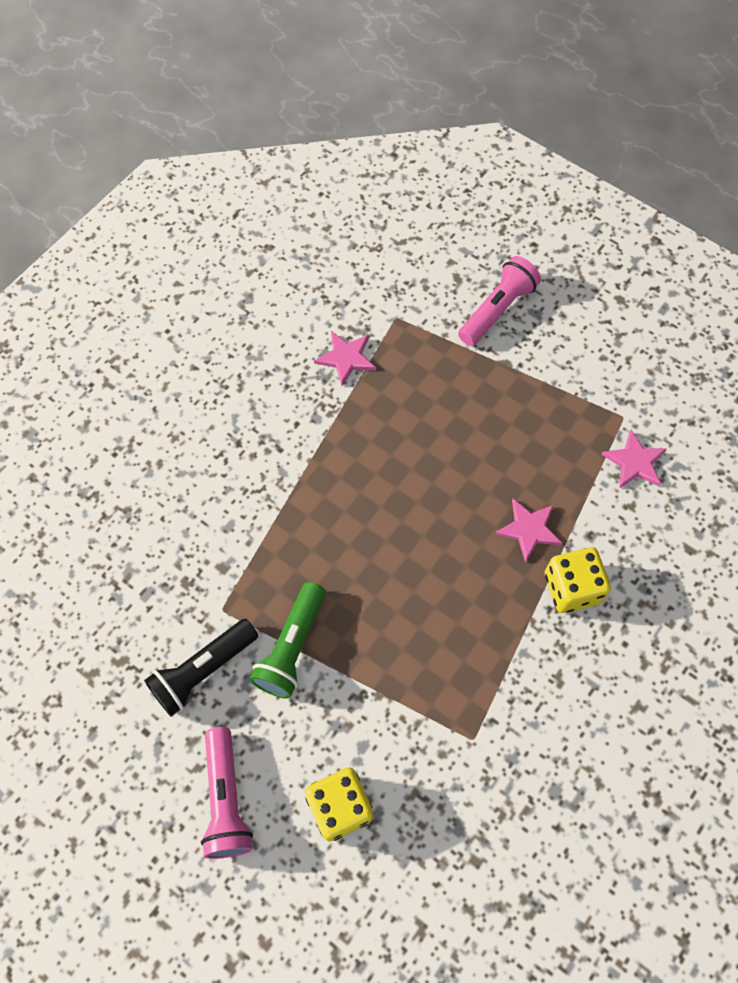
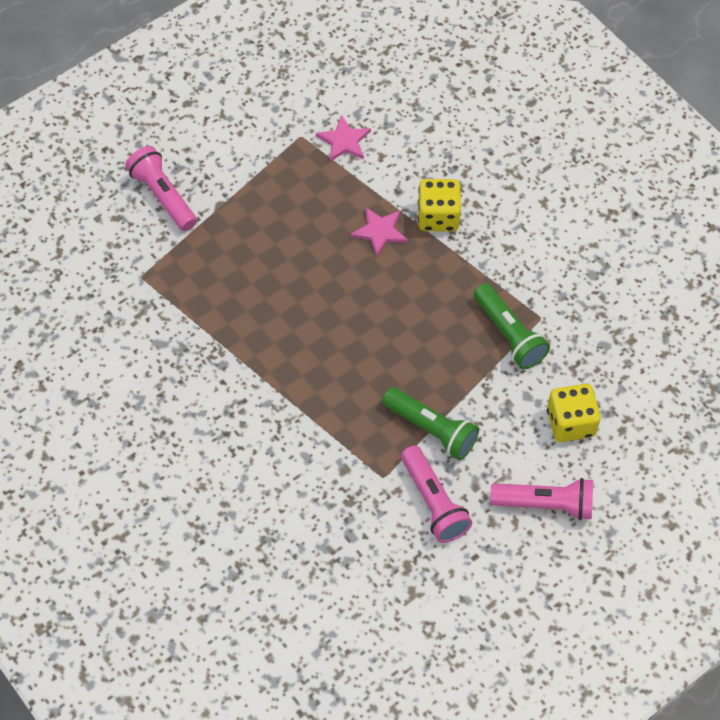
camera: 75 degrees left, 5 degrees down
black flashlight [144,619,258,716] -> pink flashlight [401,445,472,543]
pink star [314,331,376,386] -> none
none -> green flashlight [474,283,550,369]

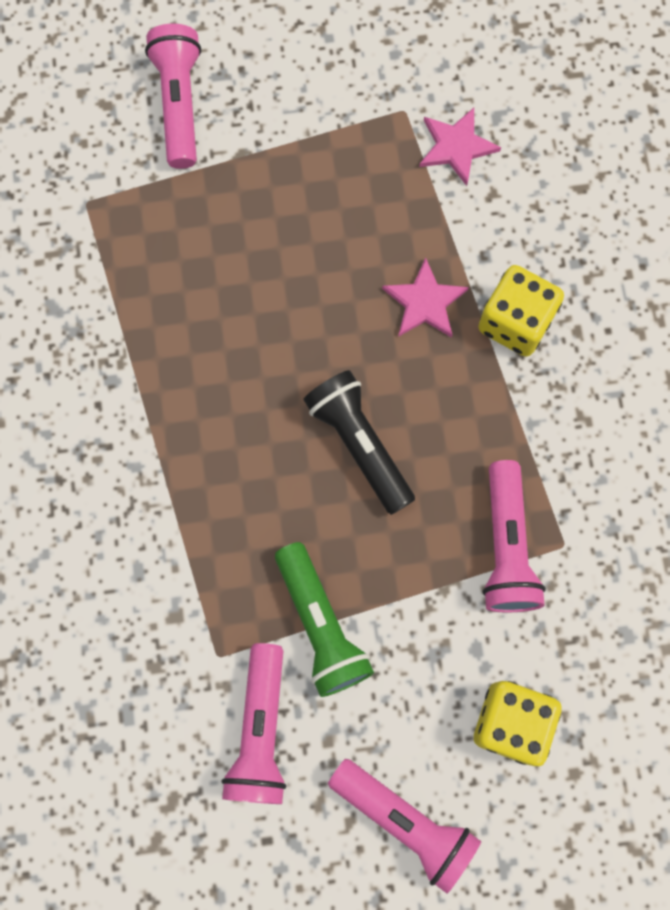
camera: 30 degrees right, 15 degrees up
green flashlight [474,283,550,369] -> pink flashlight [482,460,546,612]
none -> black flashlight [303,370,415,515]

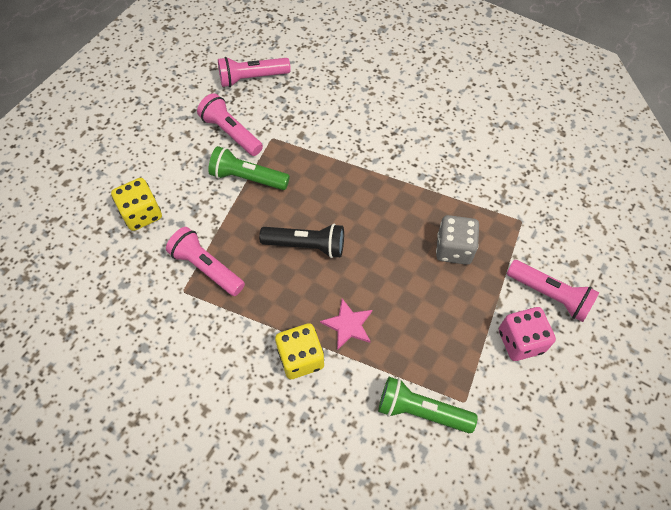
camera: 130 degrees right, 15 degrees down
pink flashlight [328,759,481,894] -> pink flashlight moved to [218,57,291,87]
pink star [419,108,501,186] -> green flashlight [378,377,478,433]
none -> grey dice [436,215,479,265]
none -> pink dice [499,307,556,361]

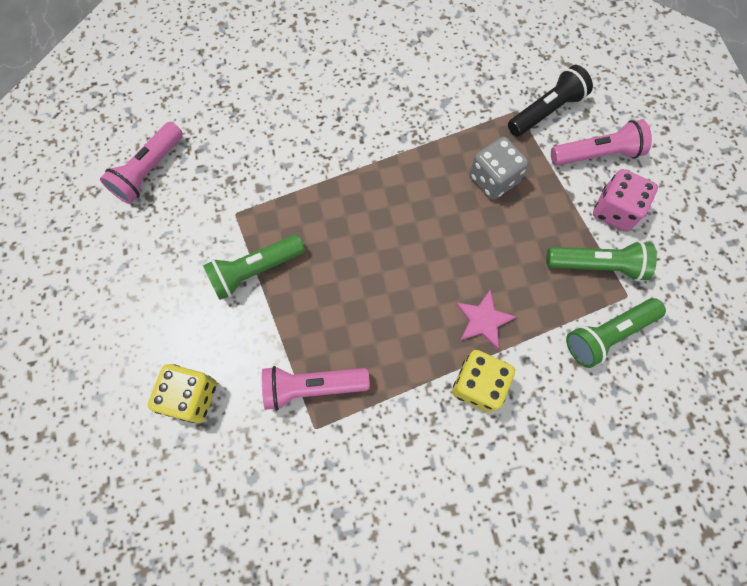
camera: 45 degrees left, 10 degrees up
pink flashlight [197,93,263,156] -> none
black flashlight [259,224,344,258] -> black flashlight moved to [508,65,593,137]
none -> green flashlight [546,241,657,281]

